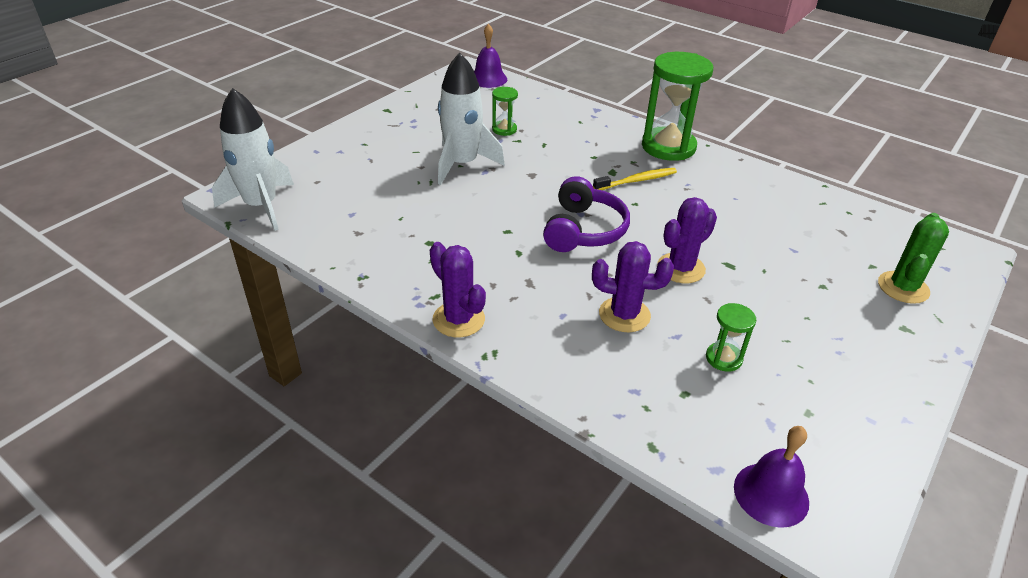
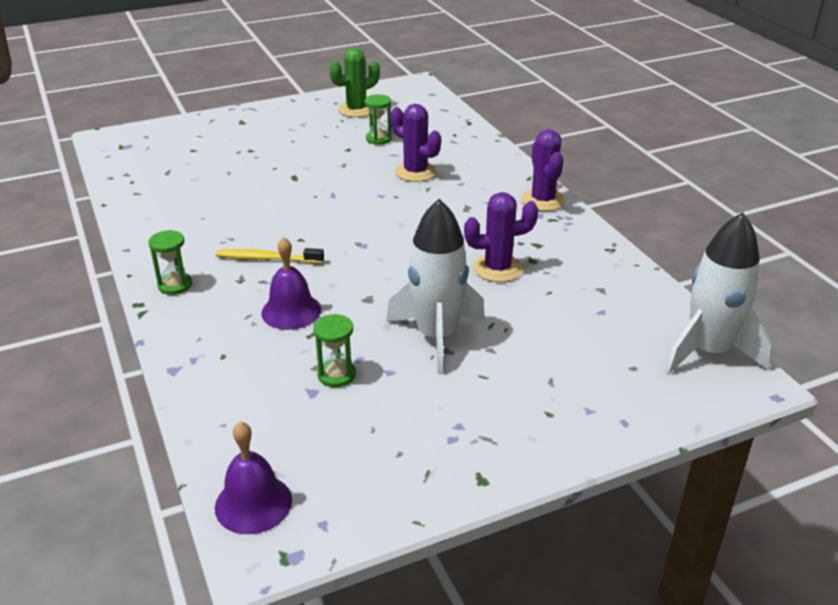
camera: 150 degrees left, 5 degrees down
purple headphones [543,176,630,252] -> none
green hourglass [642,52,713,161] -> green hourglass [148,230,192,295], size x0.47
purple cactus [657,197,717,283] -> purple cactus moved to [464,192,538,282]
purple bell [734,426,809,528] -> purple bell moved to [261,237,321,330]
green cactus [878,213,949,304] -> green cactus moved to [329,48,380,117]

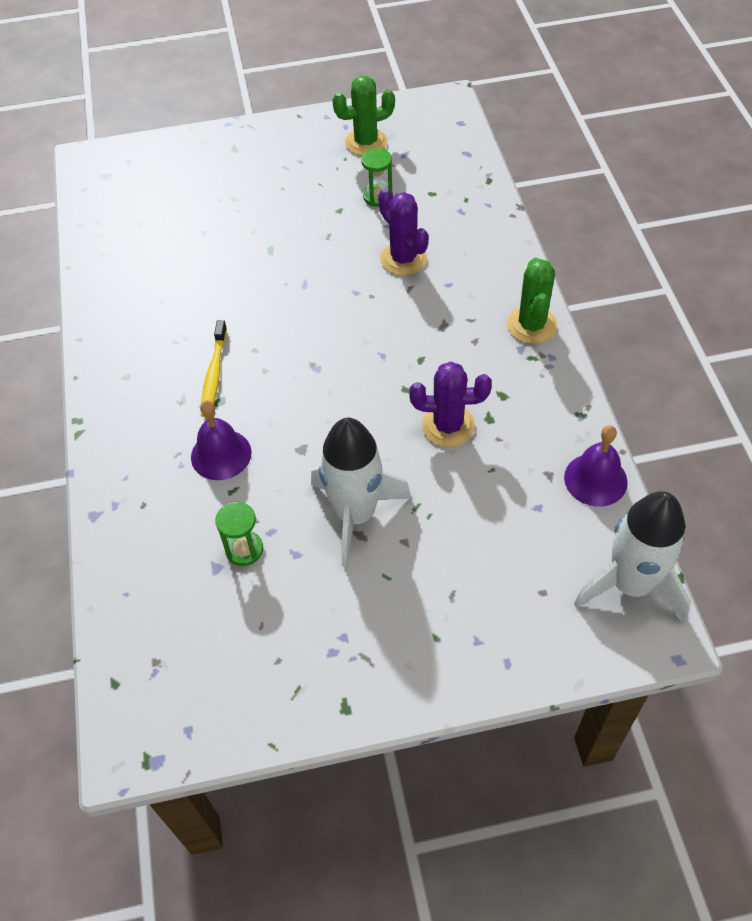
camera: 15 degrees right, 20 degrees up
green hourglass [148,230,192,295] -> none
purple bell [215,421,292,534] -> purple bell moved to [564,425,628,507]
yellow toothbrush [216,248,324,263] -> yellow toothbrush turned 105 degrees counterclockwise [201,320,227,417]
purple cactus [521,130,565,211] -> green cactus [507,258,557,344]

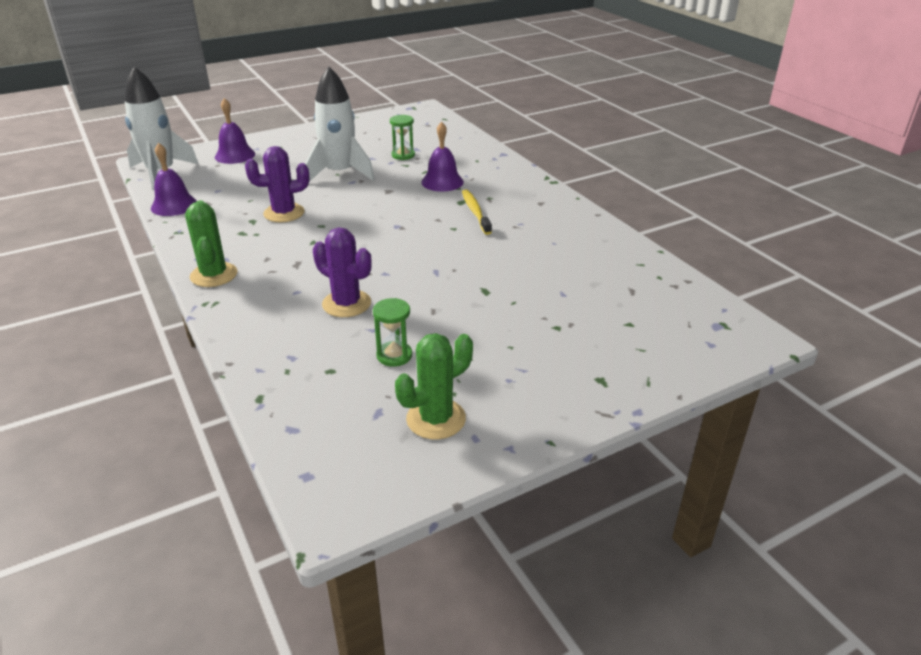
camera: 160 degrees right, 20 degrees down
none -> purple bell [215,98,255,164]

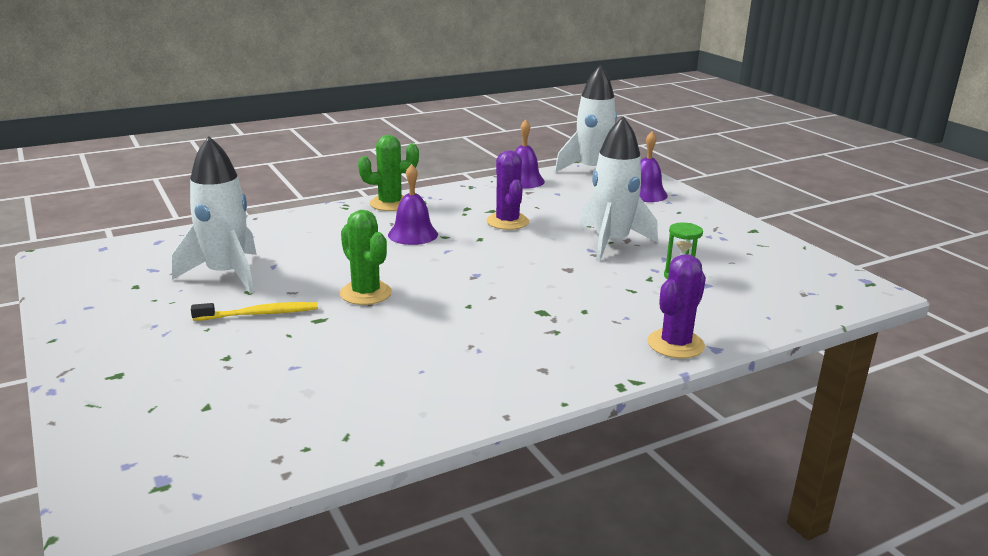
camera: 90 degrees right, 10 degrees down
purple cactus [313,228,372,317] -> purple cactus moved to [647,254,706,358]
green hourglass [373,298,412,367] -> white rocket [172,136,257,294]
green cactus [395,333,473,439] -> green cactus moved to [340,210,392,305]
purple bell [421,122,464,192] -> purple bell moved to [388,164,438,245]
yellow toothbrush [462,189,492,235] -> yellow toothbrush moved to [191,302,318,321]

